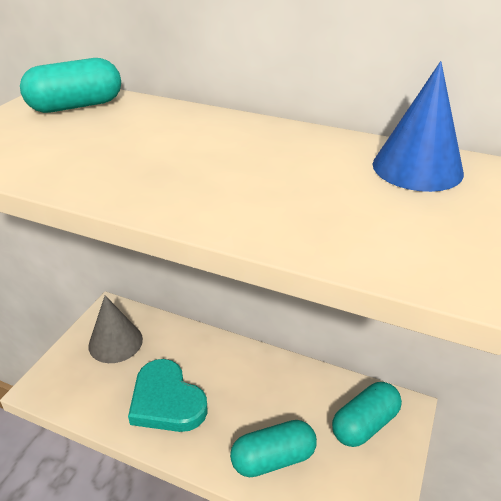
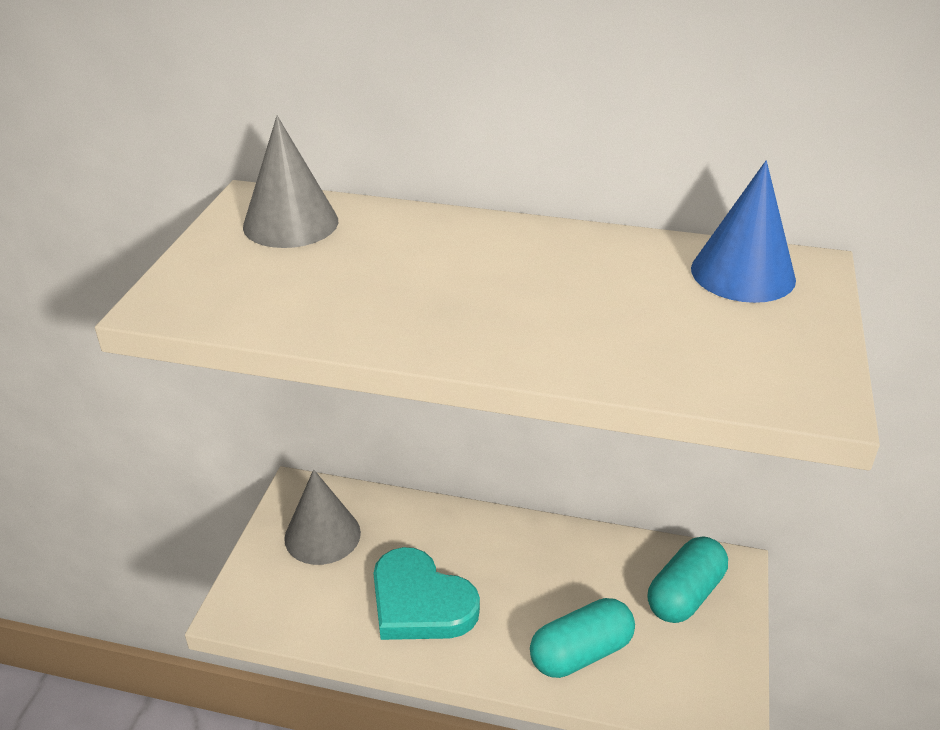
camera: 10 degrees left, 0 degrees up
turquoise capsule [20,58,121,113] -> grey cone [243,116,338,248]

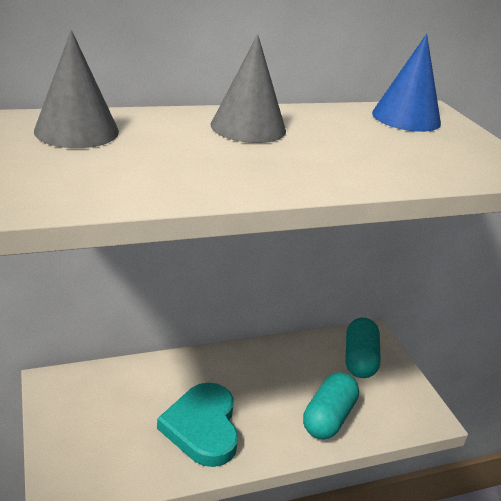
camera: 35 degrees left, 5 degrees down
grey cone [284,469,361,565] -> grey cone moved to [211,34,286,143]
turquoise heart [373,547,480,640] -> turquoise heart turned 75 degrees clockwise [157,382,238,467]

